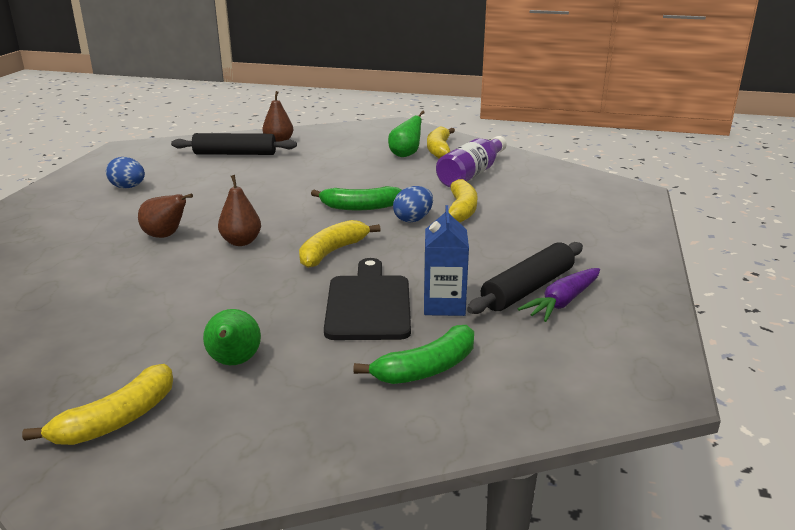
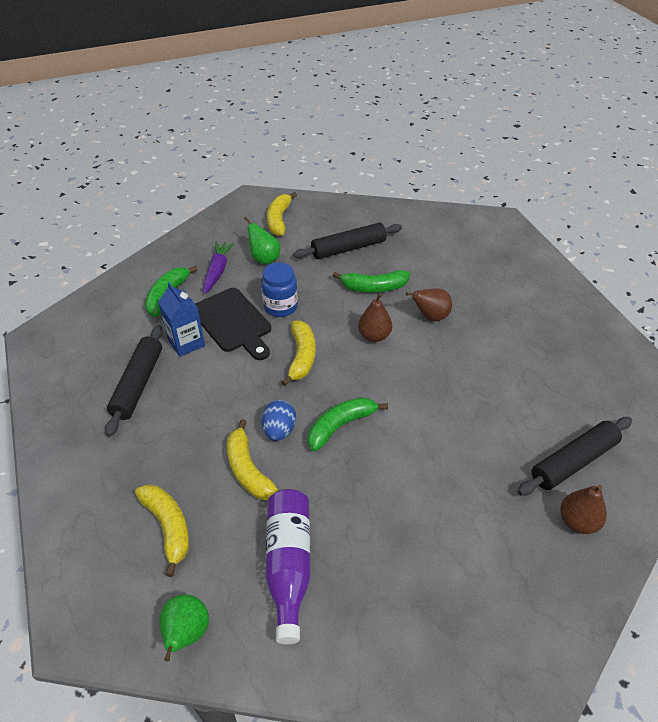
camera: 145 degrees right, 20 degrees up
blue egg [106,157,145,188] -> none
green pear [388,111,425,157] -> green pear moved to [159,594,209,662]
yellow banana [427,126,455,159] -> yellow banana moved to [135,484,189,577]
purple carrot [518,268,600,322] -> purple carrot moved to [203,241,235,294]
none -> blue jar [261,262,298,317]
none -> black rolling pin [293,223,402,259]
none -> green banana [333,270,410,293]

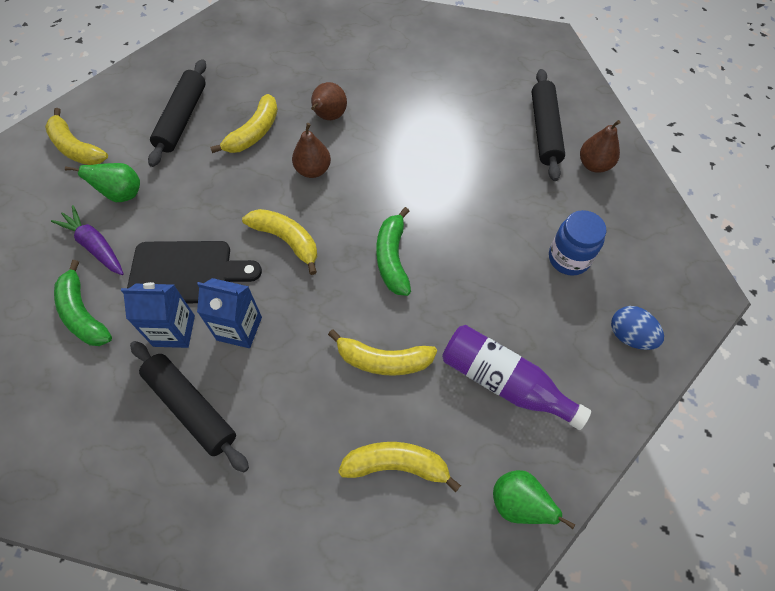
camera: 55 degrees left, 15 degrees up
blue jar [261,262,298,317] -> blue jar moved to [549,210,606,276]
blue egg [262,400,296,441] -> blue egg moved to [611,306,664,350]
green banana [333,270,410,293] -> yellow banana [210,94,278,153]
none -> blue carton [197,278,262,348]

